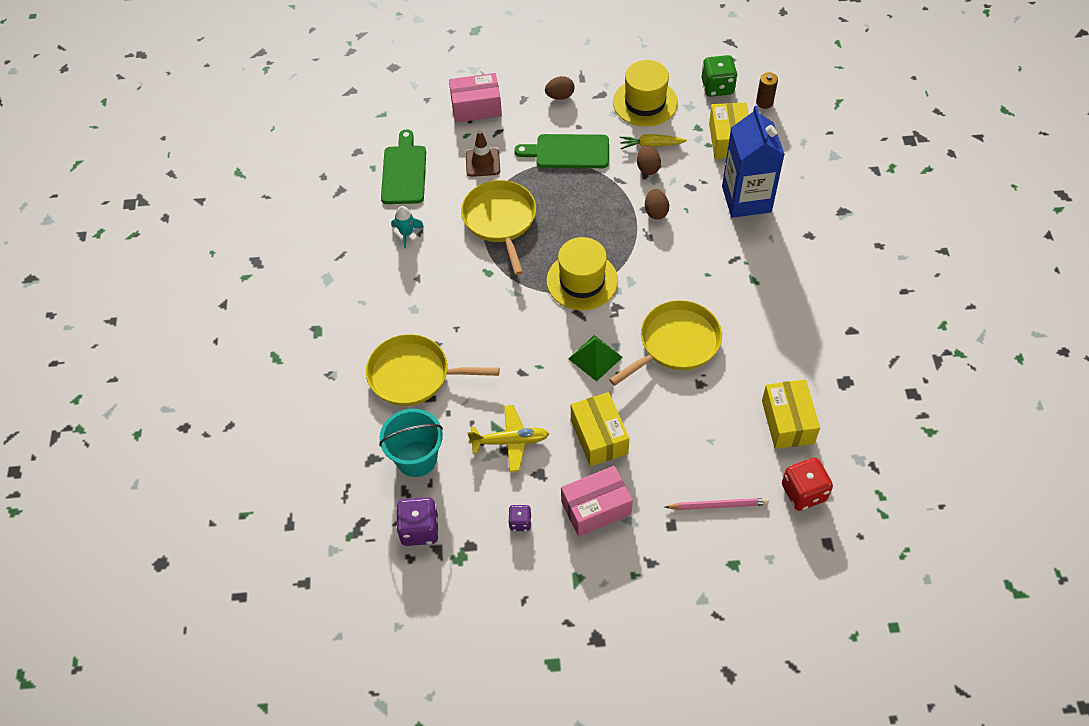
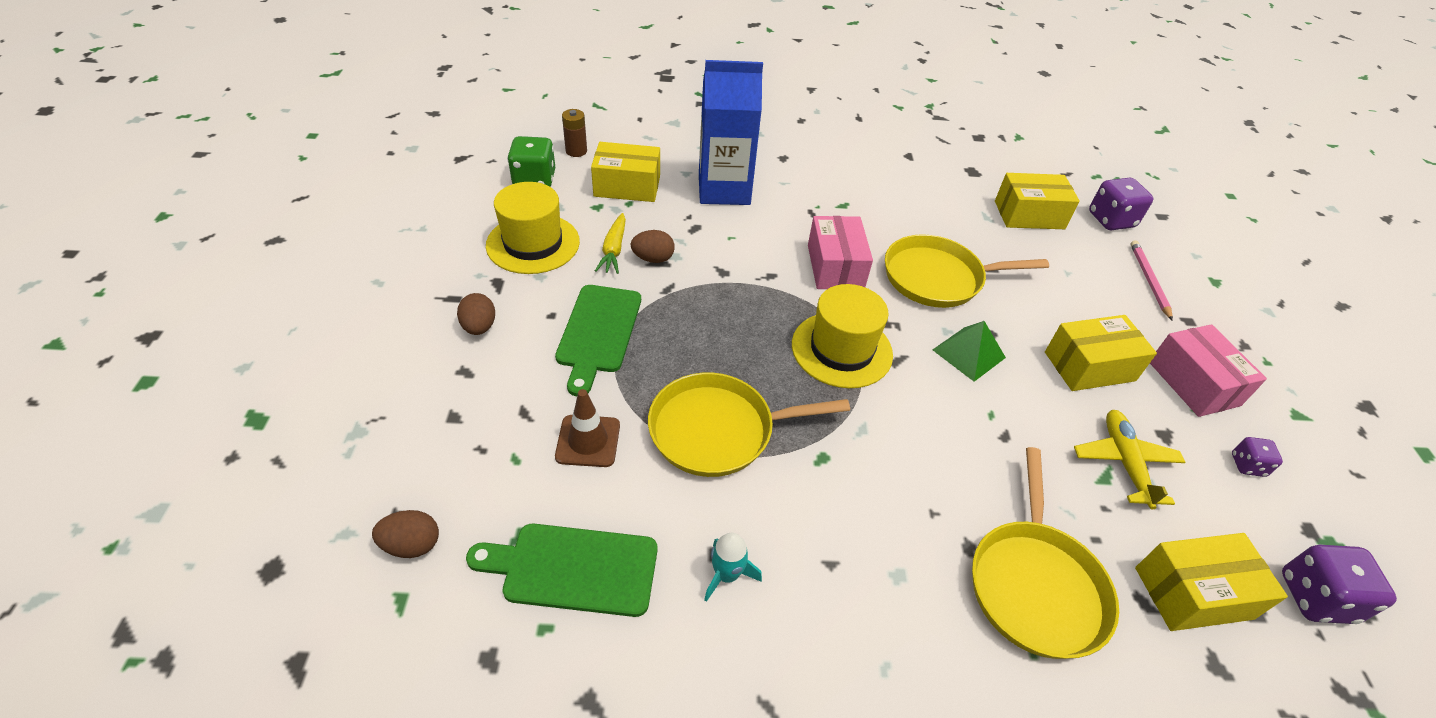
camera: 90 degrees left, 10 degrees down
turquoise bucket [379,409,443,477] -> yellow box [1135,533,1288,631]
pink box [449,73,502,123] -> pink box moved to [808,216,873,289]
yellow pan [609,300,722,386] -> yellow pan turned 60 degrees counterclockwise [885,234,1049,308]
brown egg [645,189,669,220] -> brown egg moved to [372,510,439,558]
red dice [782,458,833,511] -> purple dice [1089,178,1153,230]

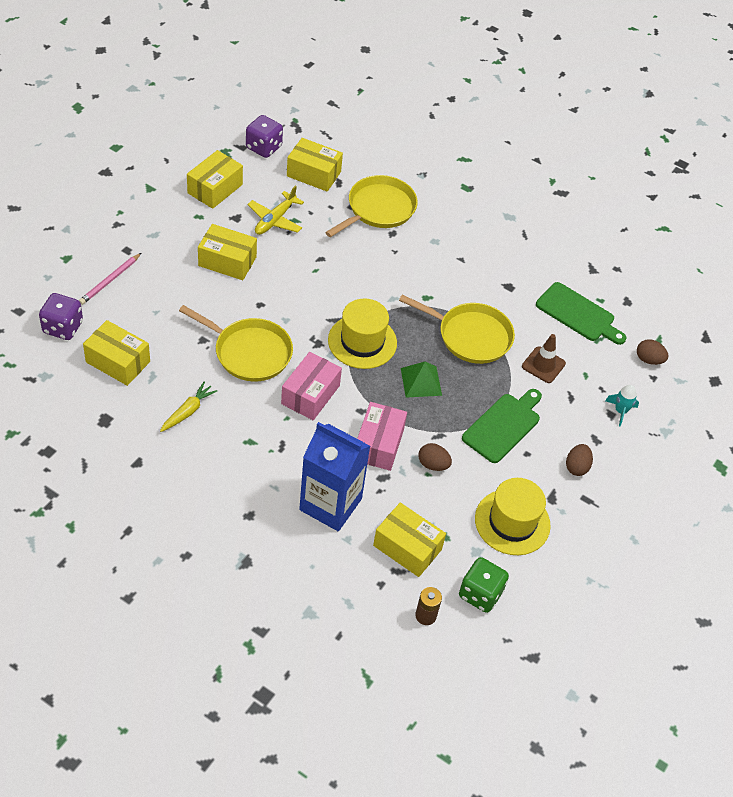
camera: 150 degrees left, 5 degrees up
yellow carrot [595,213,626,274] -> yellow carrot moved to [160,382,217,432]
turquoise rocket [704,533,762,602] -> turquoise rocket moved to [605,385,639,426]
green pyramid [933,321,1006,382] -> green pyramid moved to [401,361,442,397]
pink box [1150,324,1267,417] -> pink box moved to [357,402,407,471]
purple dice [1232,437,1283,477] -> yellow box [187,150,243,209]

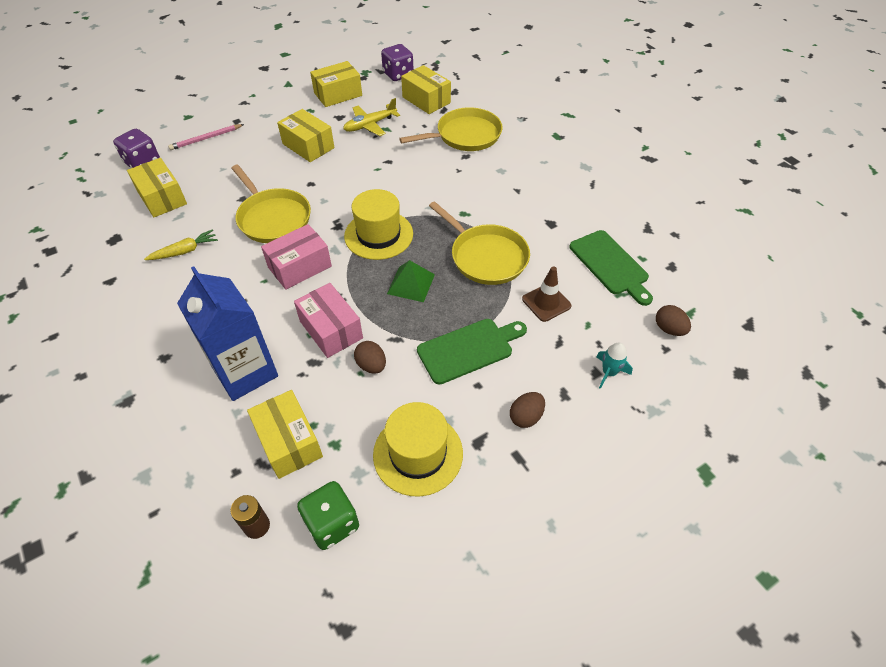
camera: 30 degrees right, 0 degrees up
pink box [357,402,407,471] -> pink box turned 75 degrees counterclockwise [294,283,363,358]

